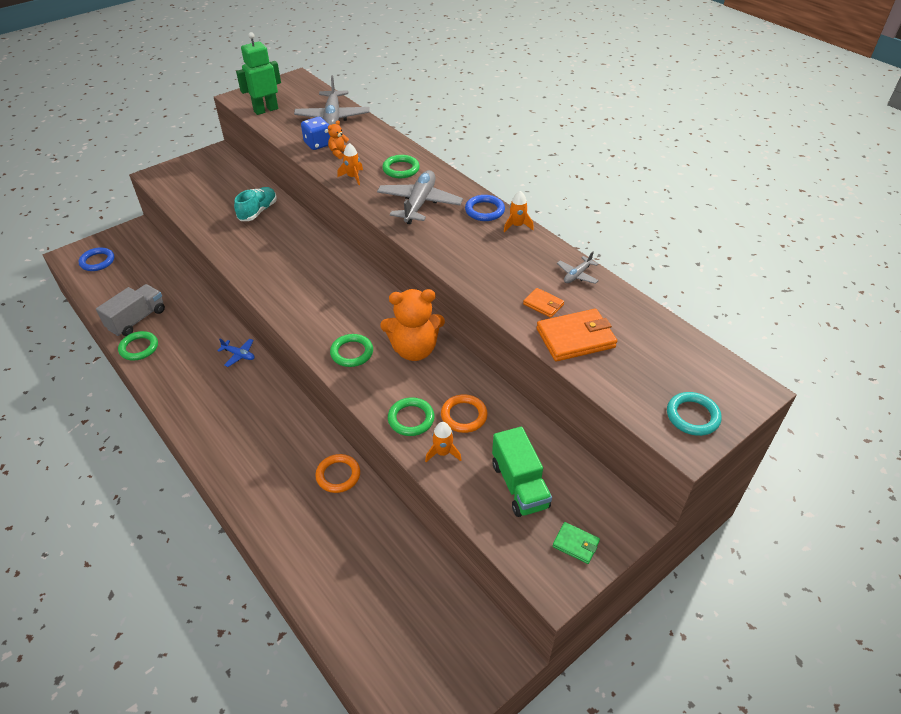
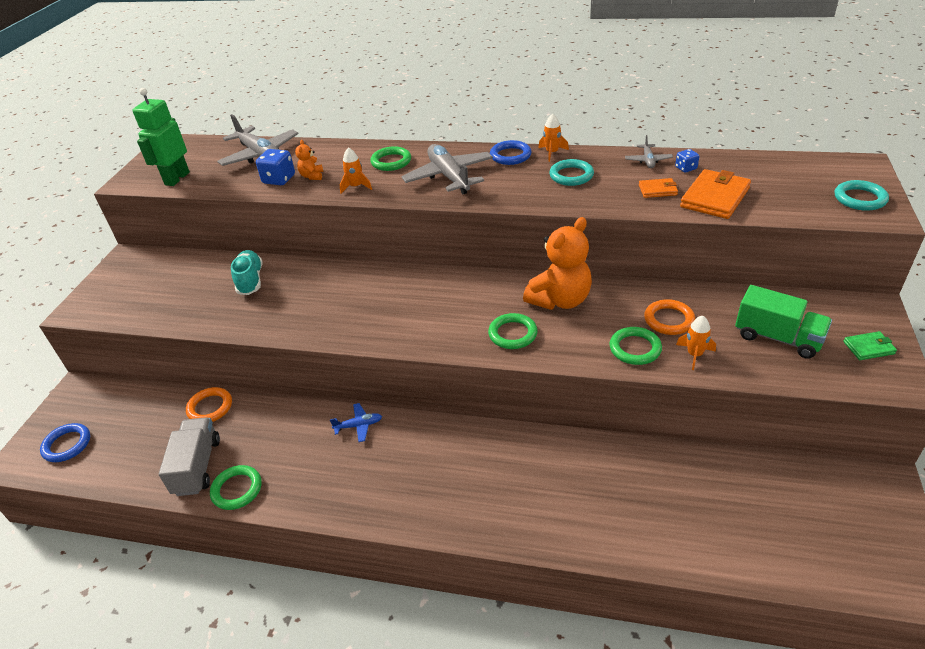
camera: 35 degrees left, 5 degrees down
orange ring [315,454,360,493] -> orange ring moved to [186,387,232,422]
none -> turquoise ring [549,159,594,186]
none -> blue dice [675,149,699,173]

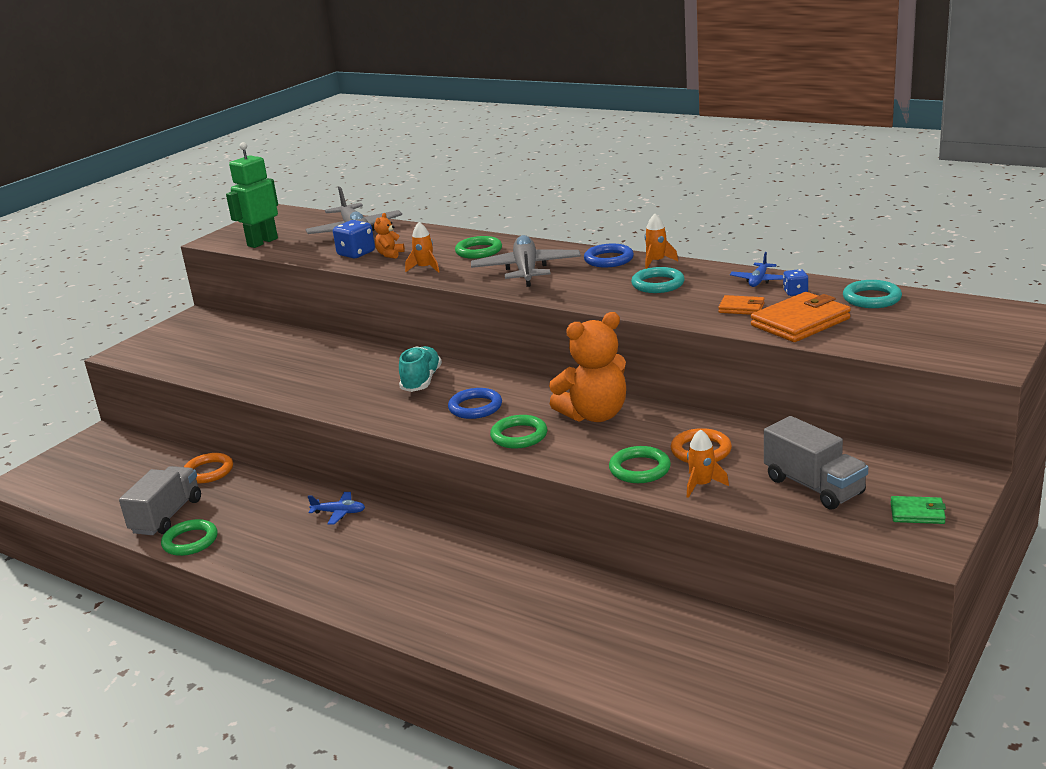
camera: 20 degrees right, 15 degrees down
blue ring [40,423,90,462] -> blue ring moved to [448,388,502,419]
turquoise shoe [231,250,263,295] -> turquoise shoe moved to [399,346,442,392]
grey plane [625,135,673,168] -> blue plane [730,252,783,287]
green truck [735,285,832,359] -> grey truck [764,416,868,510]
turquoise ring [835,180,889,211] -> turquoise ring moved to [843,280,902,308]

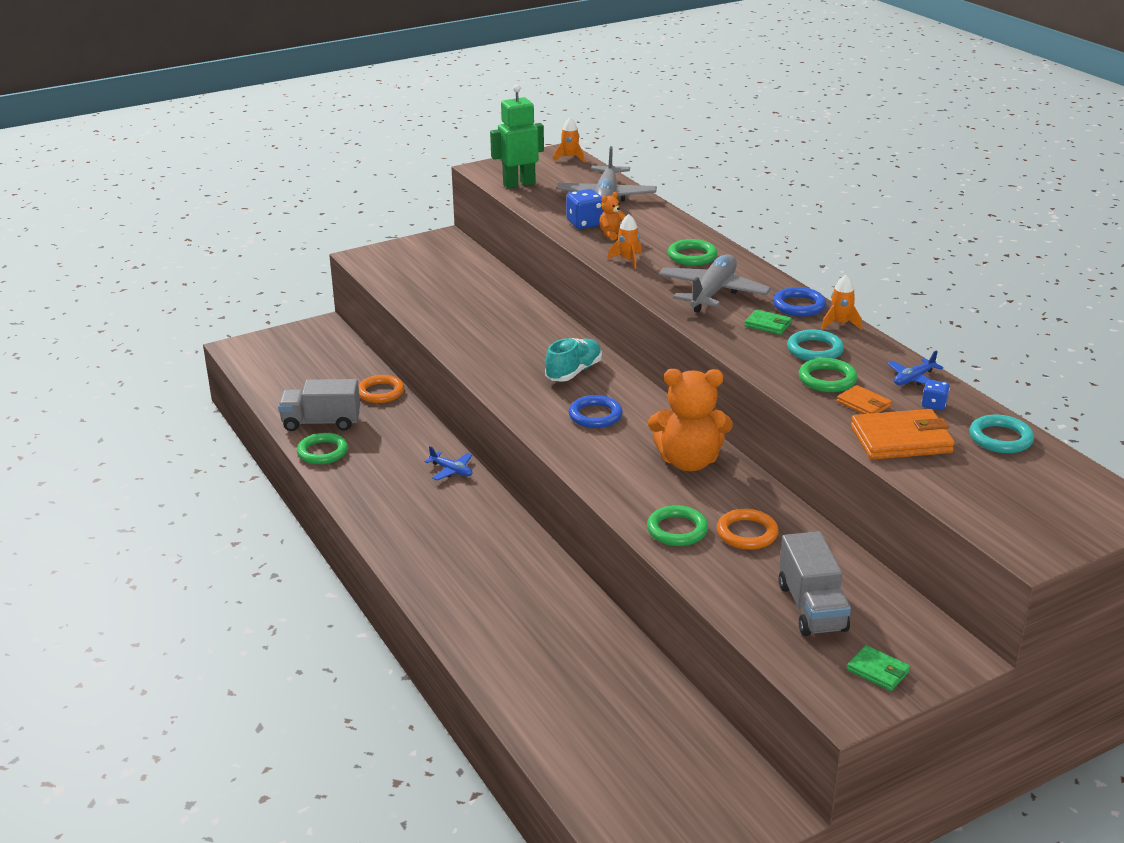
camera: 25 degrees right, 5 degrees up
grey truck [119,466,201,535] -> grey truck turned 135 degrees counterclockwise [278,379,360,431]
green ring [490,415,547,449] -> green ring moved to [799,358,858,392]
orange rocket [687,429,729,498] -> orange rocket moved to [554,117,585,162]
none -> green wallet [744,309,792,335]

